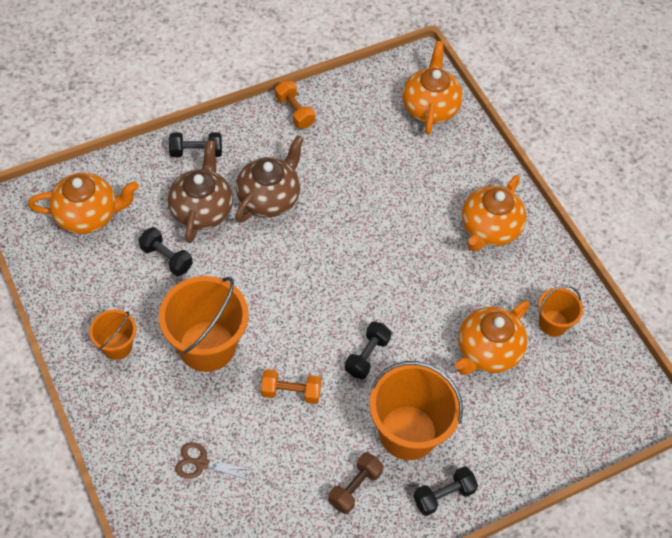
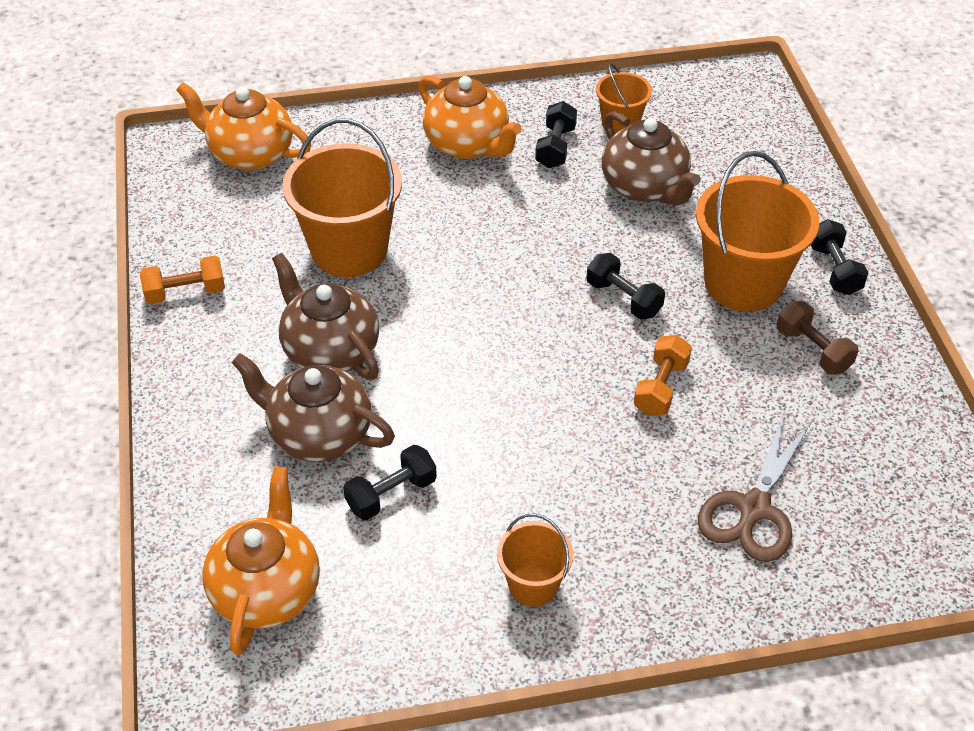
camera: 70 degrees left, 10 degrees down
orange bucket [159,276,249,372] -> orange bucket moved to [282,118,402,277]
black dumbbell [169,132,222,157] -> black dumbbell moved to [535,101,577,168]
brown scissors [175,442,255,481] -> brown scissors [698,413,812,562], size x1.64
orange teapot [455,300,529,375] -> brown teapot [602,111,700,205]

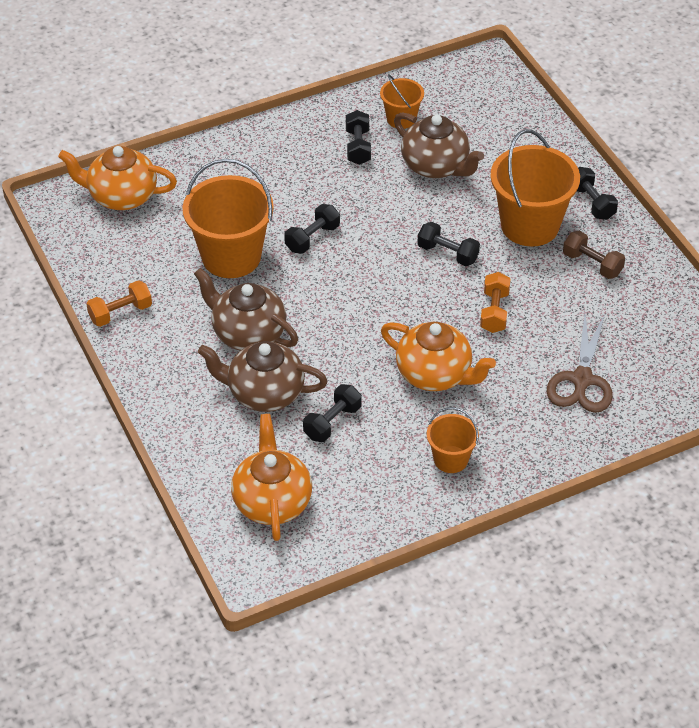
camera: 15 degrees left, 0 degrees up
orange teapot [418,76,522,159] -> orange teapot moved to [381,322,496,391]
none -> black dumbbell [284,204,340,254]

